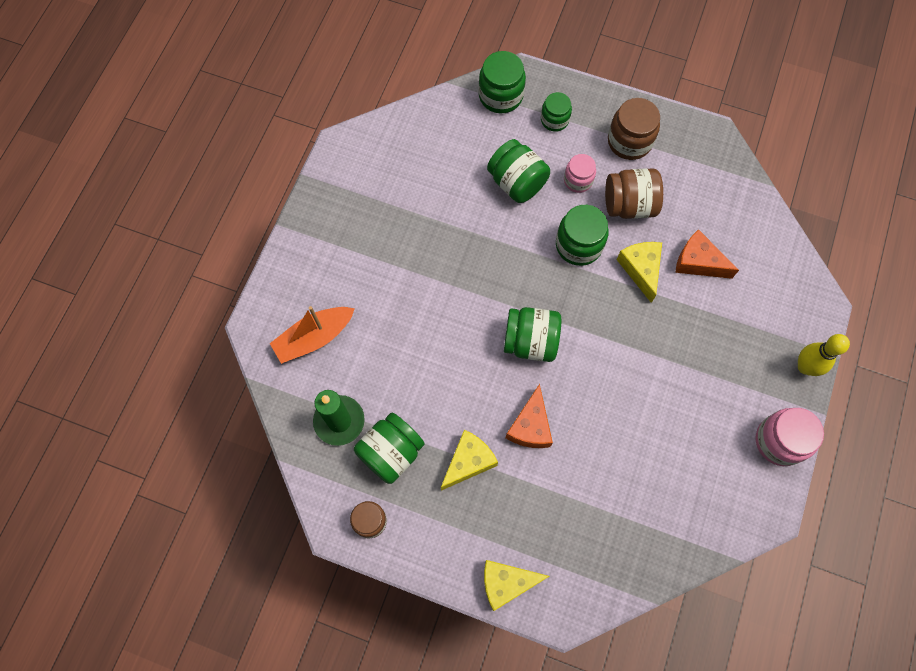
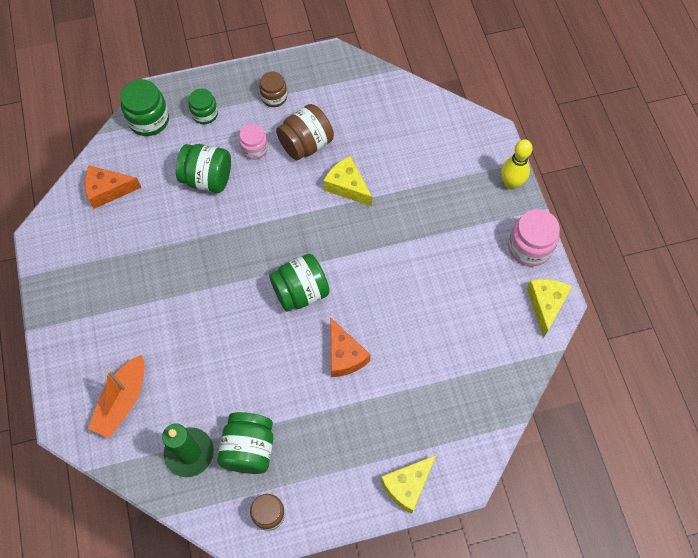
camera: 35 degrees left, 5 degrees down
yellow cheese [441,430,498,491] -> yellow cheese moved to [527,279,572,338]
green jar [556,205,609,266] -> none
brown jar [608,98,660,160] -> brown jar [259,72,287,107], size x0.64
orange cheese [675,229,739,279] -> orange cheese moved to [85,166,141,209]

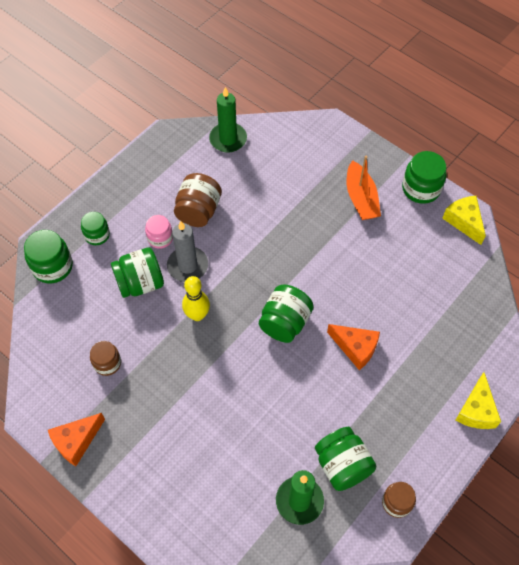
camera: 35 degrees left, 5 degrees down
orange cheese [85,166,141,209] -> orange cheese moved to [48,413,105,466]
orange boat [88,355,145,438] -> orange boat moved to [347,156,381,220]
brown jar [259,72,287,107] -> brown jar moved to [90,341,121,376]
yellow cheese [324,156,372,206] -> none
yellow bowling pin [501,139,532,190] -> yellow bowling pin moved to [182,276,210,321]
pink jar [508,209,560,266] -> green jar [402,151,447,204]
none -> grey candle [167,221,208,282]
none -> green candle [209,87,247,153]

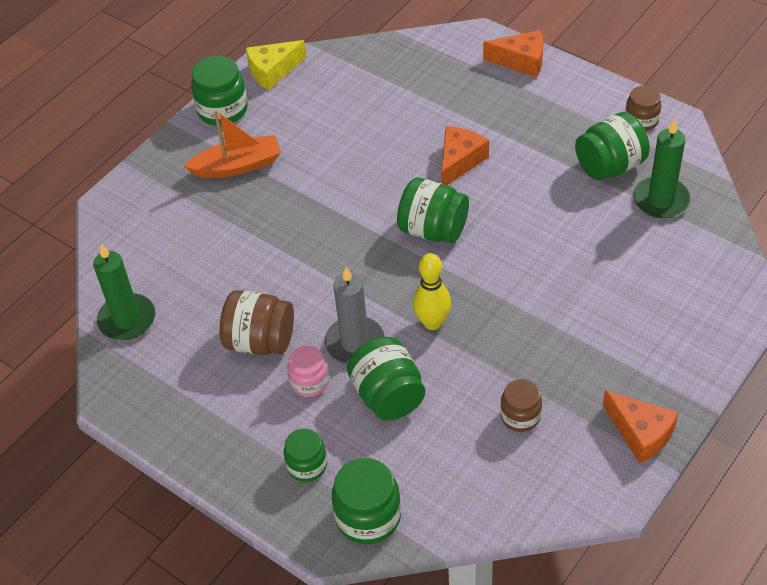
camera: 90 degrees left, 10 degrees down
yellow cheese [455,372,501,429] -> orange cheese [483,30,544,78]

